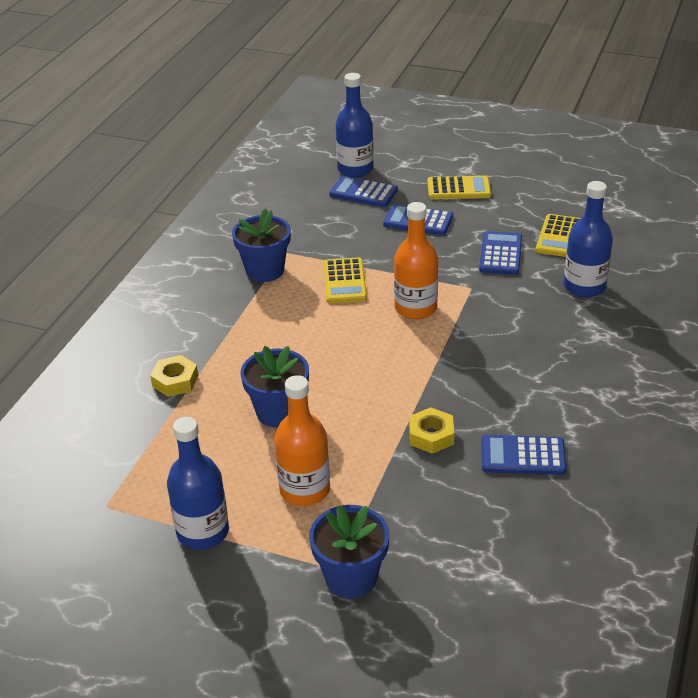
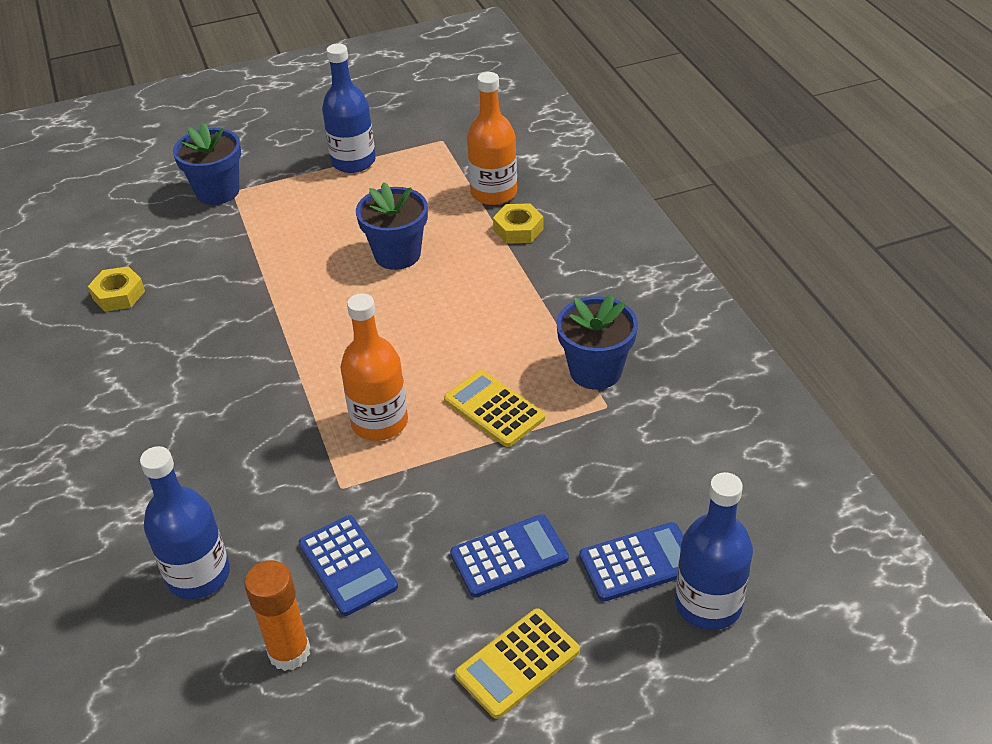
camera: 140 degrees right, 5 degrees up
orange bottle [274,375,330,506] -> orange bottle moved to [467,72,517,205]
yellow nut [409,407,454,454] -> yellow nut moved to [88,266,145,312]
blue calculator [482,435,567,475] -> none
yellow calculator [536,214,581,257] -> orange glue stick [244,560,310,671]

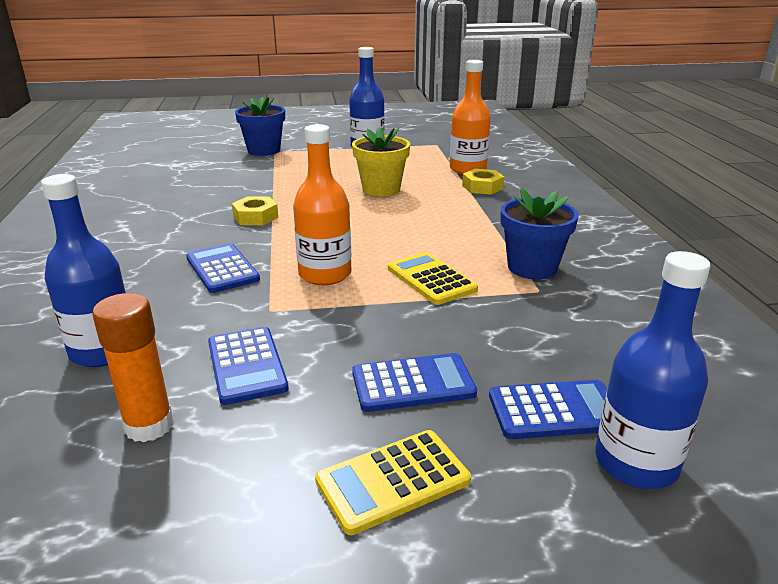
camera: 10 degrees right, 15 degrees down
yellow nut [88,266,145,312] -> yellow nut moved to [232,196,278,225]
blue flower pot [356,182,428,270] -> yellow flower pot [352,127,410,197]
none -> blue calculator [186,243,260,293]

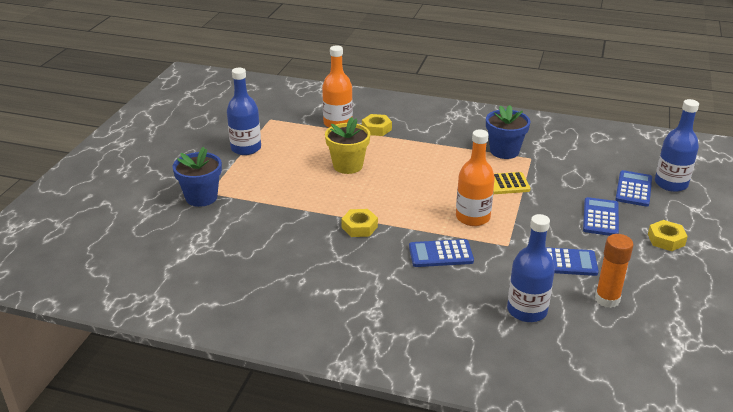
camera: 65 degrees left, 5 degrees up
yellow calculator [315,430,471,535] -> yellow nut [648,220,688,251]

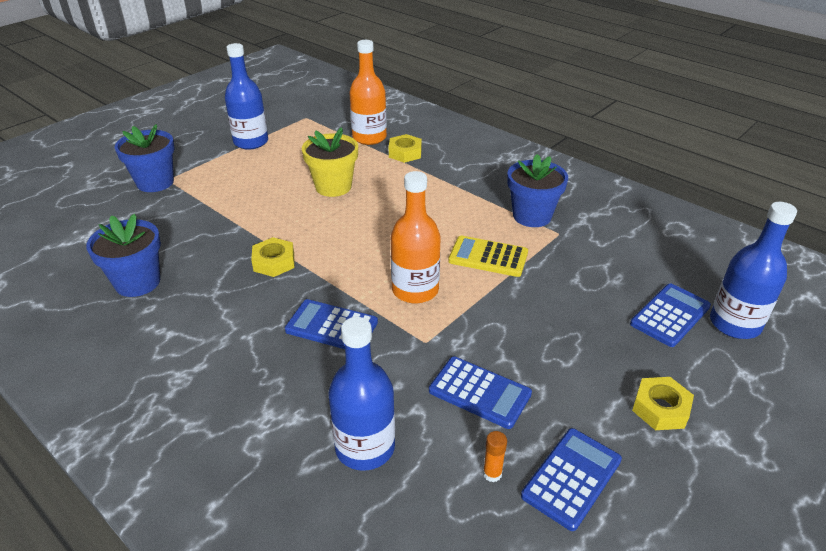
camera: 25 degrees right, 5 degrees up
blue calculator [583,197,619,236] -> blue calculator moved to [521,428,622,531]
orange glue stick [595,234,634,308] -> orange glue stick [483,431,507,482], size x0.50
none -> blue flower pot [86,214,161,297]

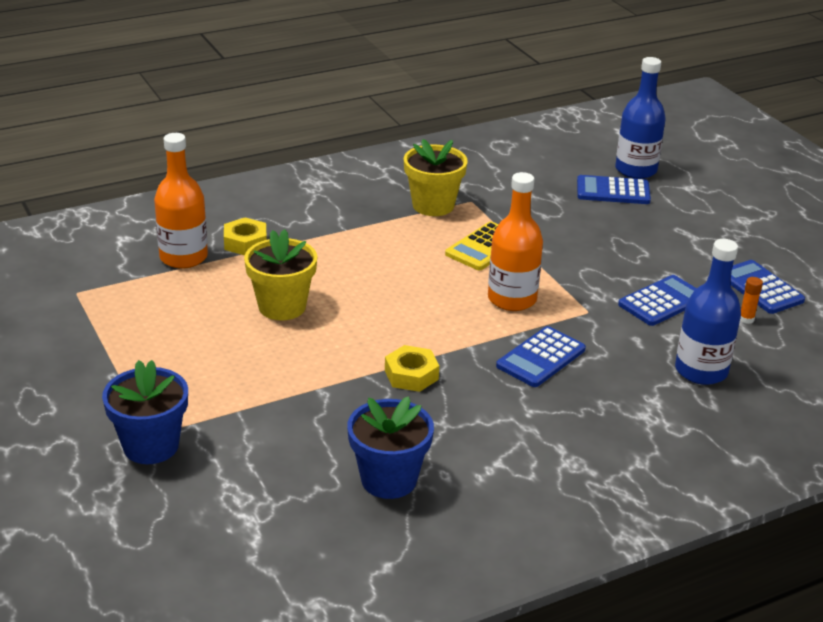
camera: 70 degrees left, 5 degrees down
blue bottle [225,43,268,149] -> none
blue flower pot [507,154,568,227] -> yellow flower pot [404,139,468,216]
blue calculator [630,283,711,347] -> blue calculator turned 60 degrees counterclockwise [577,175,651,204]
yellow nut [632,377,694,430] -> none

